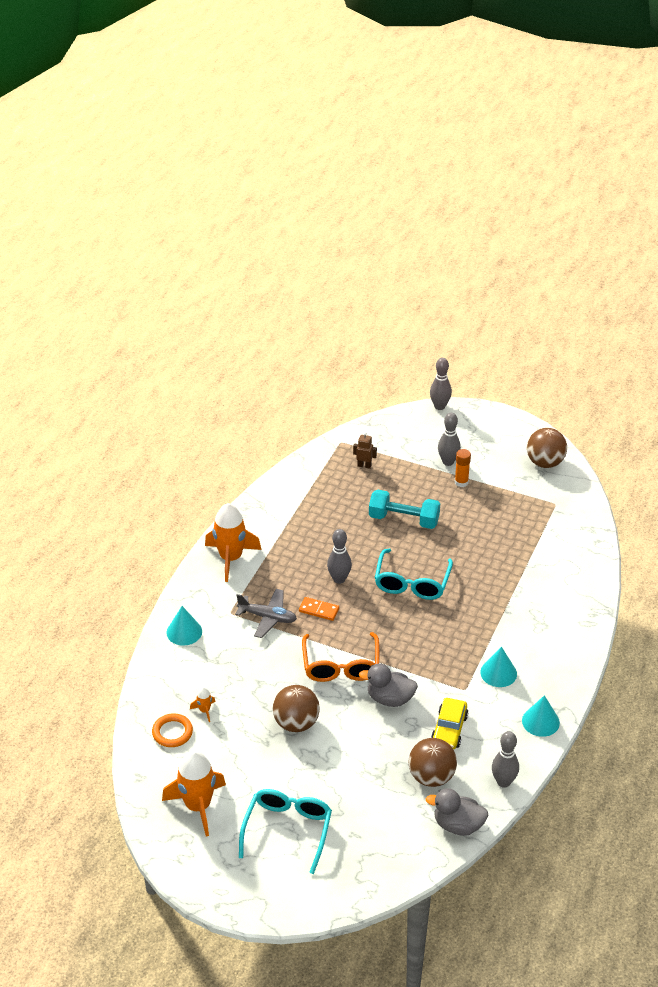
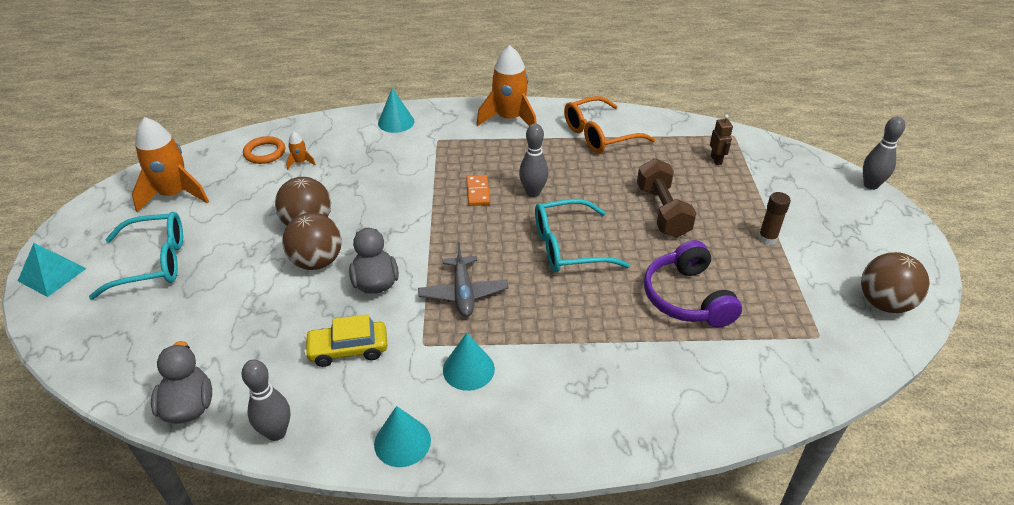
camera: 65 degrees right, 0 degrees up
grey plane [235,589,297,638] -> grey plane moved to [418,242,508,317]
orange glasses [302,632,379,682] -> orange glasses moved to [564,96,655,154]
turquoise dumbbell [369,490,440,529] -> brown dumbbell [637,158,696,238]
brown ball [408,738,457,787] -> brown ball moved to [282,213,342,270]
grey bowling pin [438,413,461,466] -> none
orange glue stick [455,449,471,487] -> brown glue stick [758,192,791,245]
none -> turquoise pyramid [18,243,86,297]
none -> purple headphones [644,240,742,327]

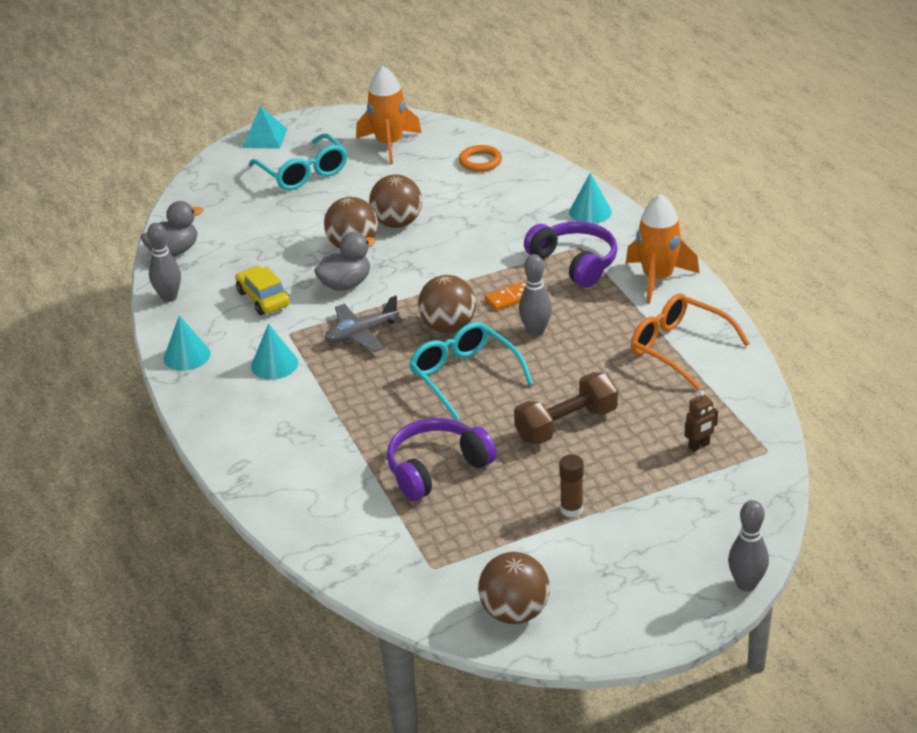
camera: 70 degrees right, 5 degrees down
orange rocket [286,131,316,170] -> none
none -> brown ball [418,275,476,333]
none -> purple headphones [524,221,617,287]

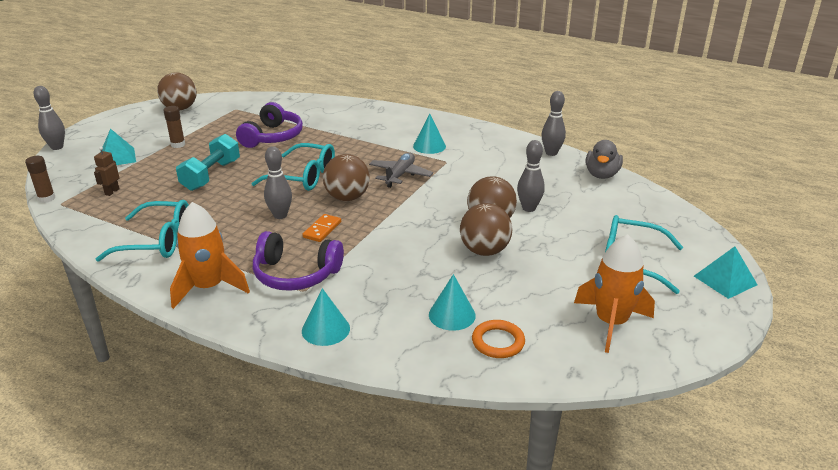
camera: 140 degrees right, 5 degrees down
turquoise cone [164,315,210,371] -> turquoise cone moved to [429,274,476,331]
yellow car [235,266,290,315] -> none
grey duck [314,232,376,291] -> none
brown dumbbell [514,372,618,445] -> turquoise dumbbell [176,134,240,191]
orange glasses [631,293,750,390] -> turquoise glasses [96,200,189,262]
none -> brown glue stick [25,156,55,203]
none -> turquoise pyramid [102,129,136,165]
none -> grey bowling pin [517,140,545,212]

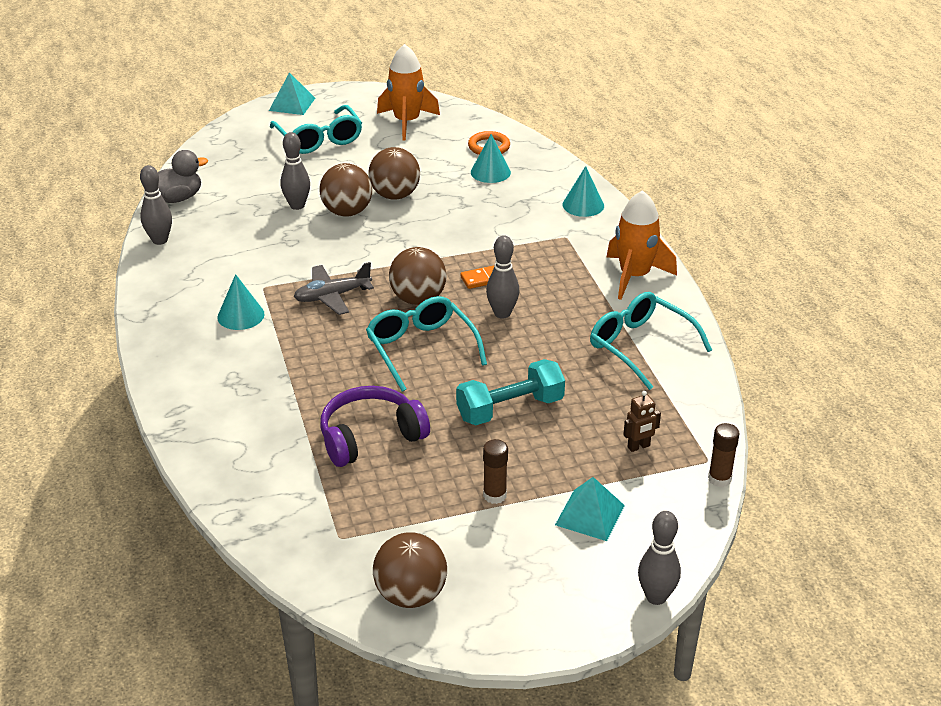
camera: 135 degrees left, 5 degrees up
purple headphones [253,231,344,291] -> none

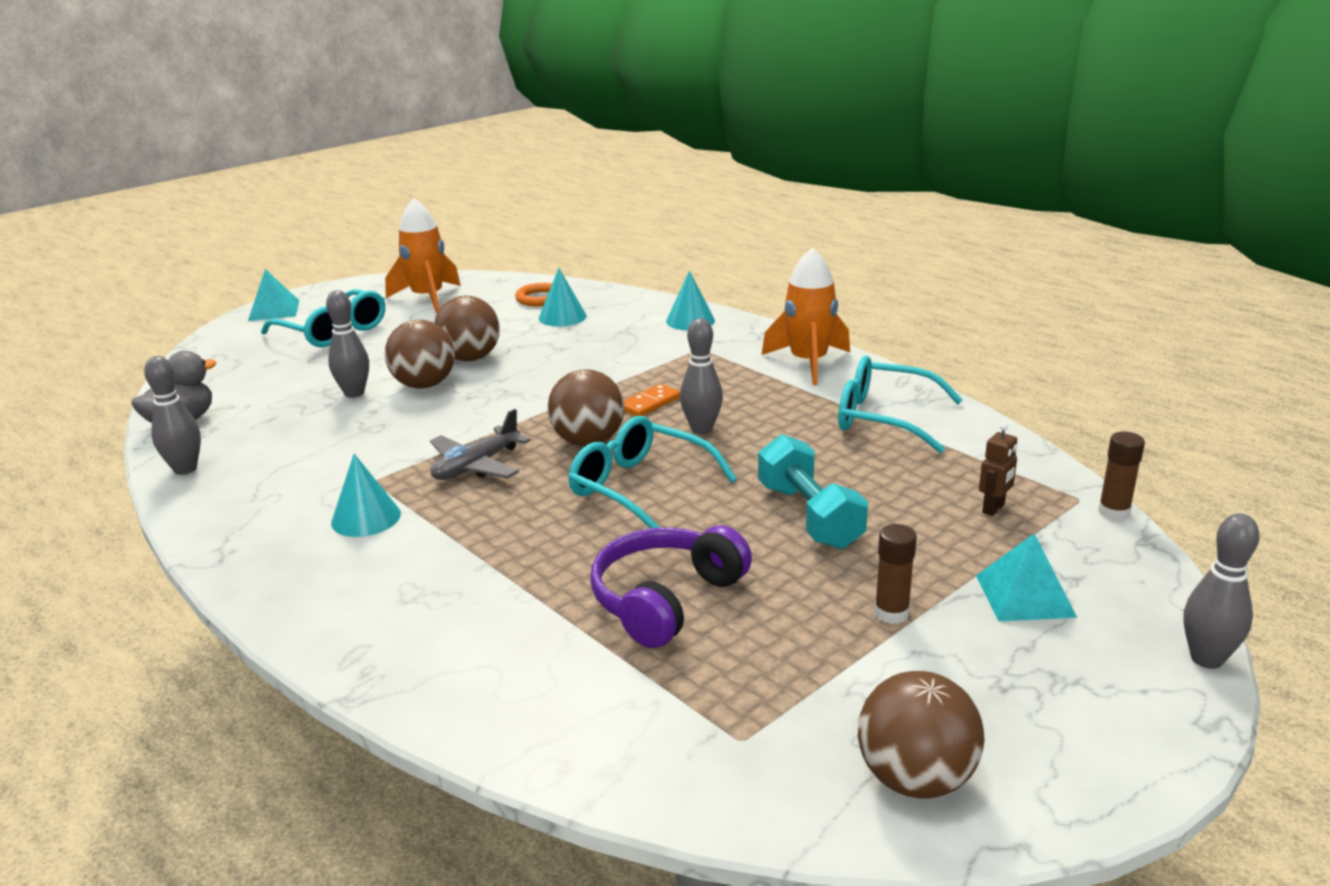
camera: 25 degrees left, 10 degrees down
turquoise dumbbell [456,359,565,425] -> turquoise dumbbell turned 60 degrees counterclockwise [758,434,868,549]

